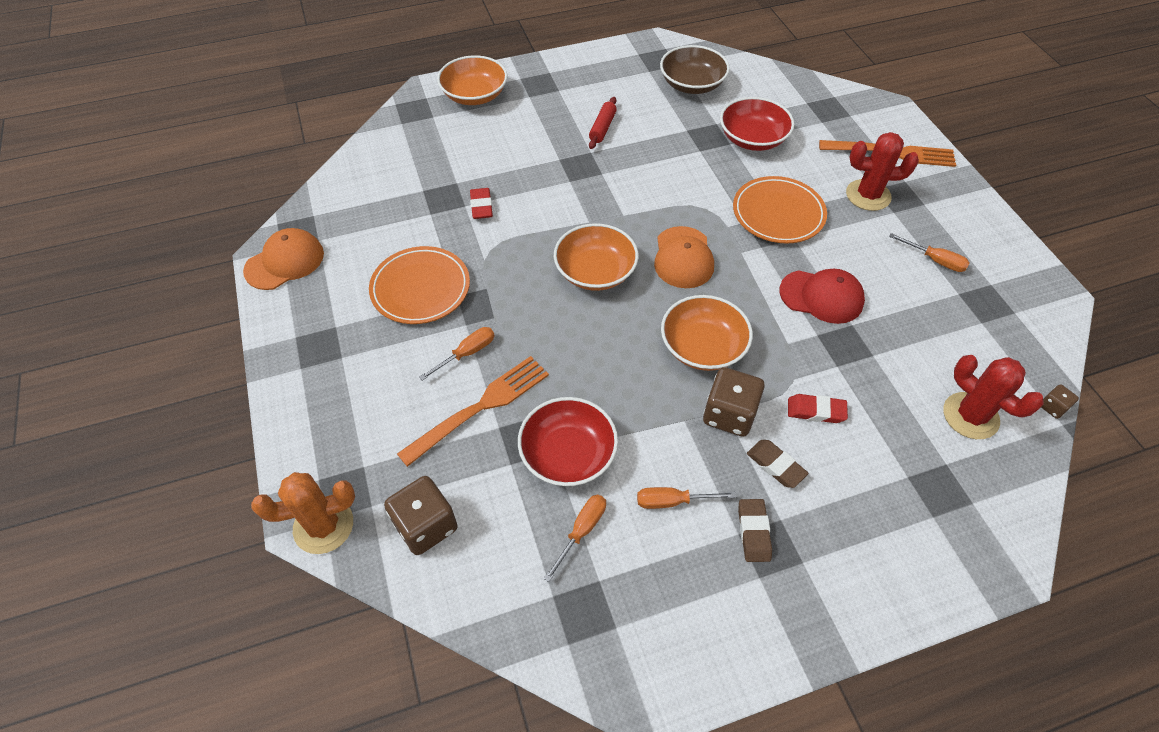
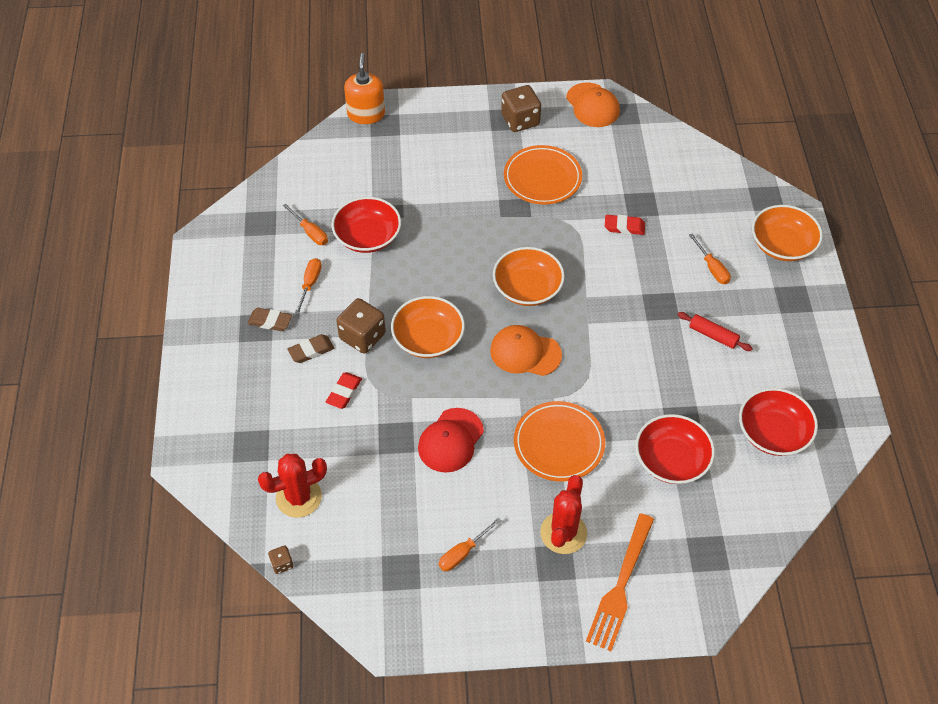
camera: 105 degrees right, 0 degrees up
orange cactus [251,472,355,554] -> orange soap dispenser [344,53,385,124]
brown dice [384,476,458,555] -> brown dice moved to [501,85,541,132]
orange fork [397,356,549,467] -> none
orange screwdriver [419,327,494,380] -> orange screwdriver moved to [689,233,731,284]
brown bowl [660,45,730,94] -> red bowl [739,388,818,456]

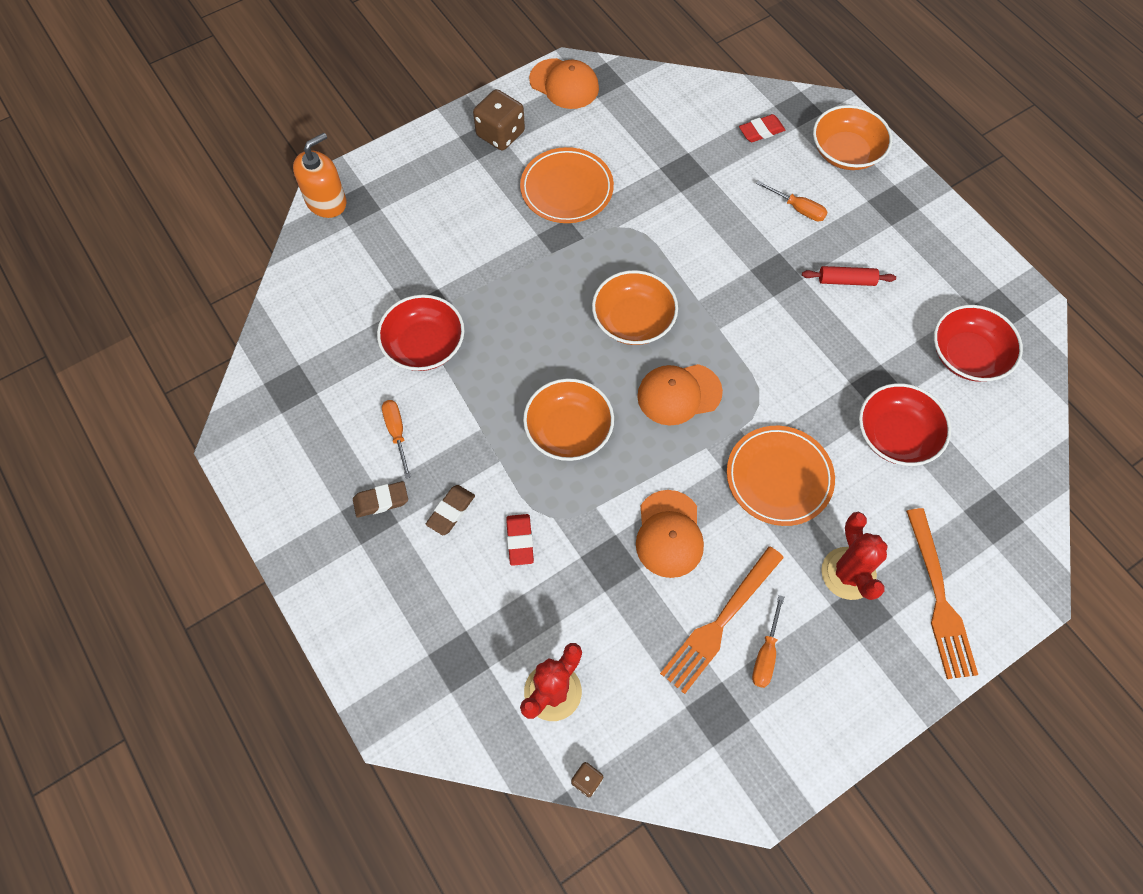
camera: 30 degrees left, 10 degrees up
orange screwdriver [283,203,328,245] -> none
brown dice [336,298,386,354] -> none
orange soap dispenser [344,53,385,124] -> orange soap dispenser turned 75 degrees clockwise [293,133,346,218]
red cap [418,408,484,473] -> orange cap [636,490,704,578]
red eraser [605,215,645,235] -> red eraser moved to [739,114,785,142]
none -> orange fork [660,546,784,694]

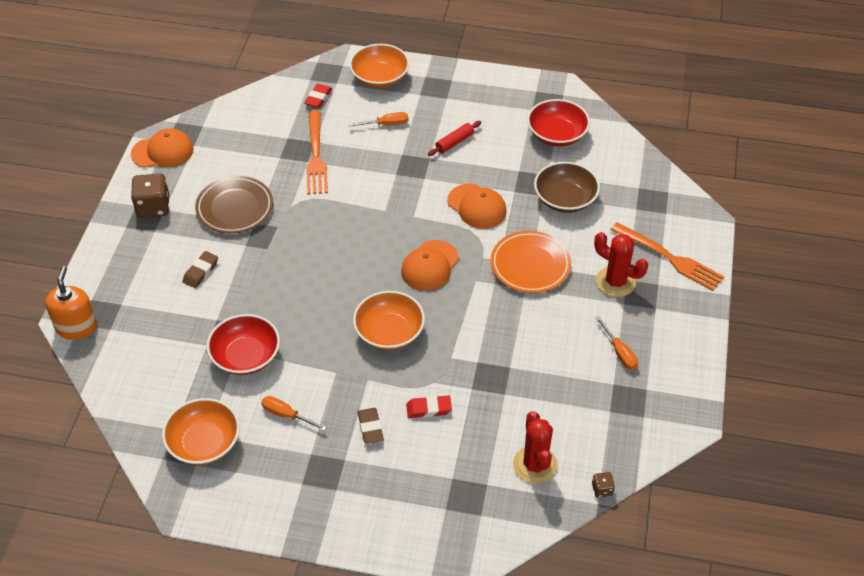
camera: 45 degrees left, 15 degrees down
brown eraser [353,481,408,518] -> brown eraser moved to [183,251,218,288]
red eraser [506,514,534,566] -> red eraser turned 45 degrees counterclockwise [406,396,452,418]
orange plate [520,147,614,223] -> brown plate [195,176,273,234]
orange bowl [592,270,678,345] -> orange bowl moved to [162,398,240,465]
orange cap [636,490,704,578] -> orange cap moved to [447,184,507,229]
orange fork [660,546,784,694] -> orange fork moved to [306,111,328,194]
red bowl [859,383,951,466] -> brown bowl [534,162,600,213]

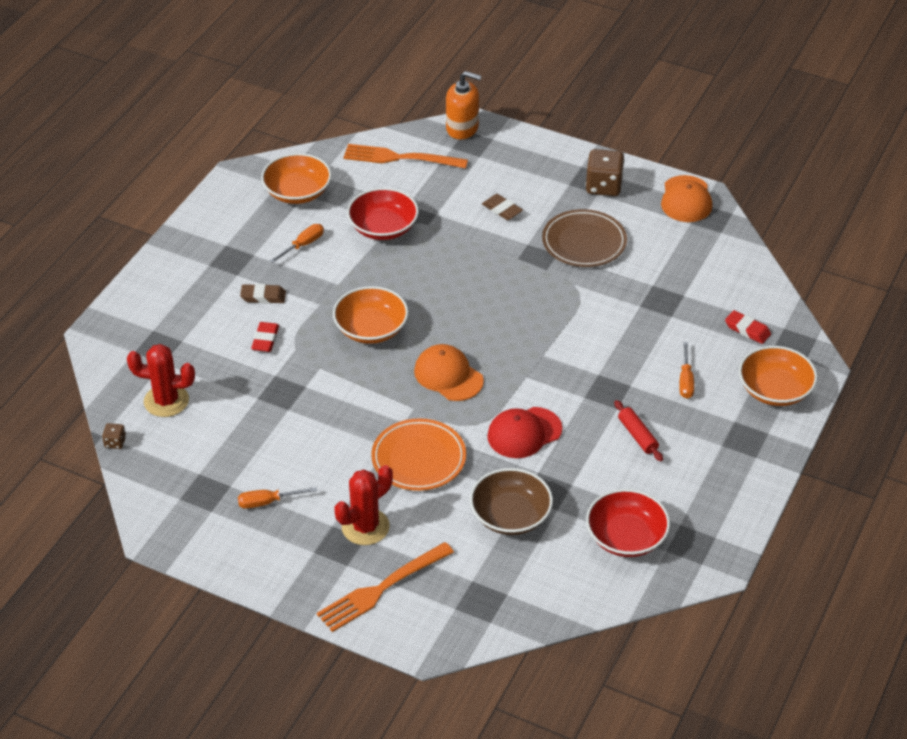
camera: 105 degrees right, 5 degrees down
orange fork [306,111,328,194] -> orange fork moved to [344,144,468,169]
orange cap [447,184,507,229] -> red cap [487,407,562,458]

